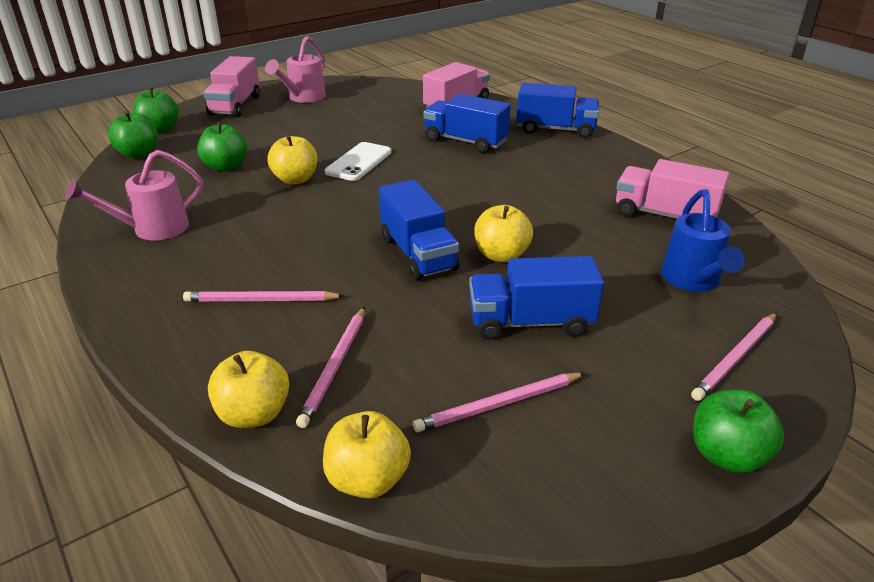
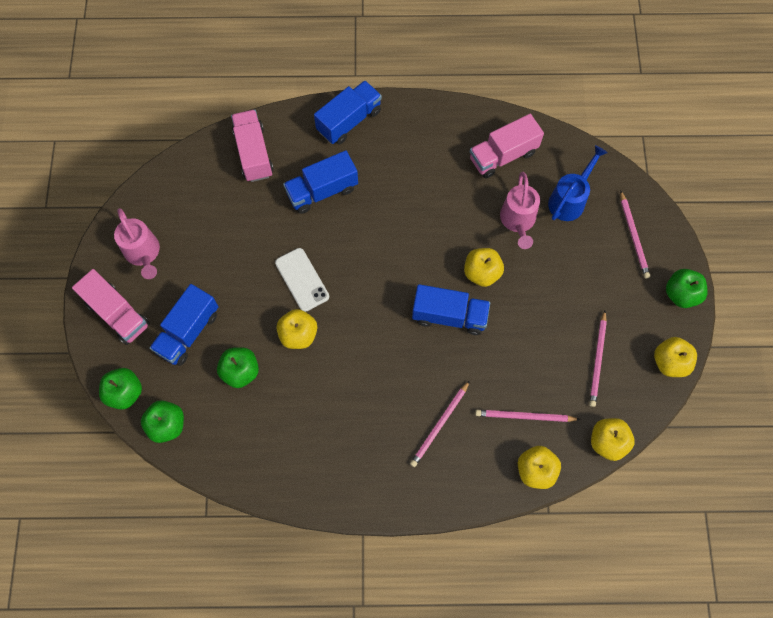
camera: 55 degrees left, 35 degrees up
pink watering can [65,150,203,240] -> pink watering can moved to [500,172,540,249]
pink pencil [296,307,365,428] -> pink pencil turned 135 degrees clockwise [475,410,580,422]
blue truck [469,256,604,340] -> blue truck moved to [150,284,218,366]
blue watering can [661,189,745,292] -> blue watering can turned 90 degrees counterclockwise [548,145,608,221]
none -> yellow apple [654,337,697,377]

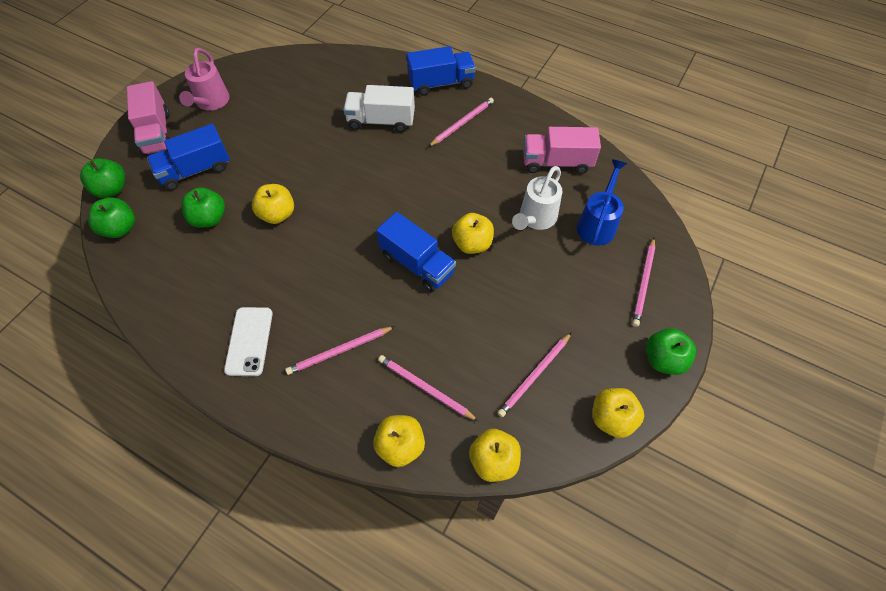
camera: 30 degrees right, 10 degrees down
pink truck [231,110,274,182] -> none
white phone [275,248,329,312] -> white phone moved to [224,307,273,376]
blue truck [283,150,358,214] -> white truck [343,85,415,132]
pink watering can [500,172,540,249] -> white watering can [512,166,562,230]
blue watering can [548,145,608,221] -> blue watering can turned 45 degrees counterclockwise [577,159,627,245]
none -> pink pencil [428,98,494,147]

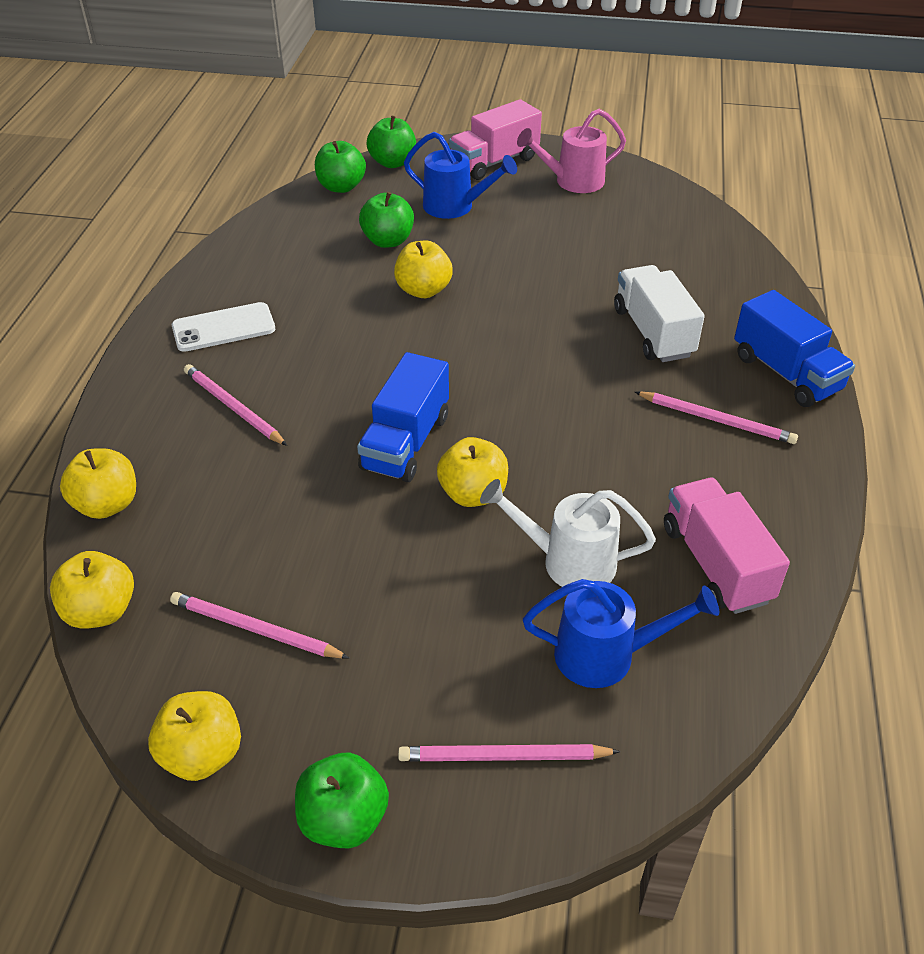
camera: 70 degrees right, 15 degrees down
blue truck [147,124,230,190] -> blue watering can [404,131,517,219]
pink pencil [378,355,478,421] -> none

